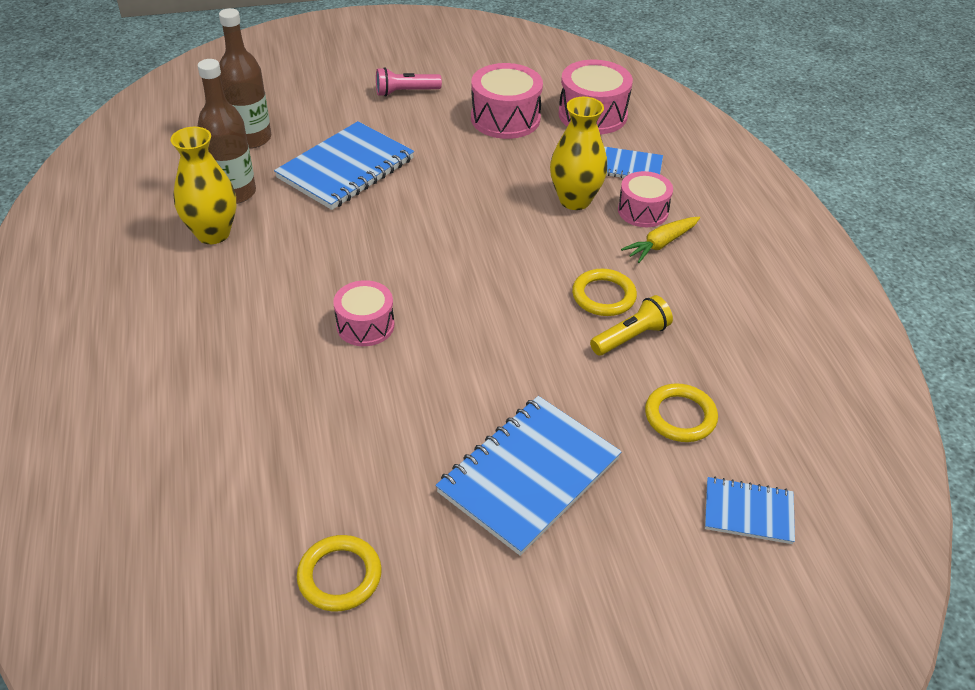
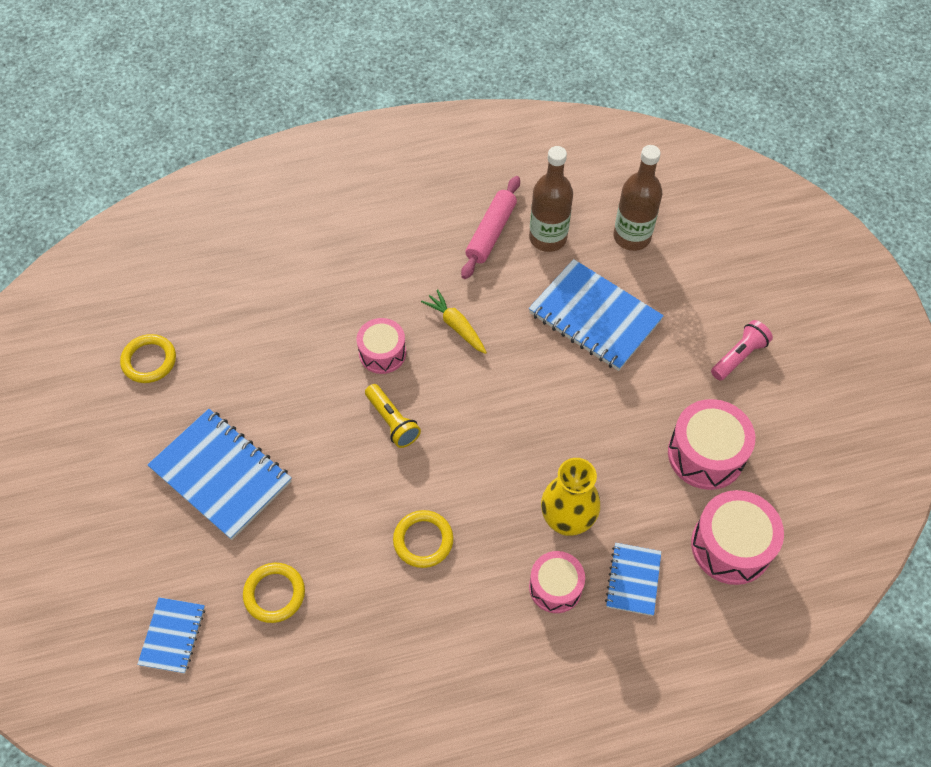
camera: 90 degrees right, 15 degrees up
yellow vase [171,127,236,244] -> pink rolling pin [461,176,520,279]
pink flashlight [376,67,442,97] -> pink flashlight turned 60 degrees clockwise [711,320,773,381]
yellow flashlight [590,295,673,355] -> yellow flashlight moved to [365,384,421,448]
yellow carrot [621,217,700,263] -> yellow carrot moved to [421,289,487,354]

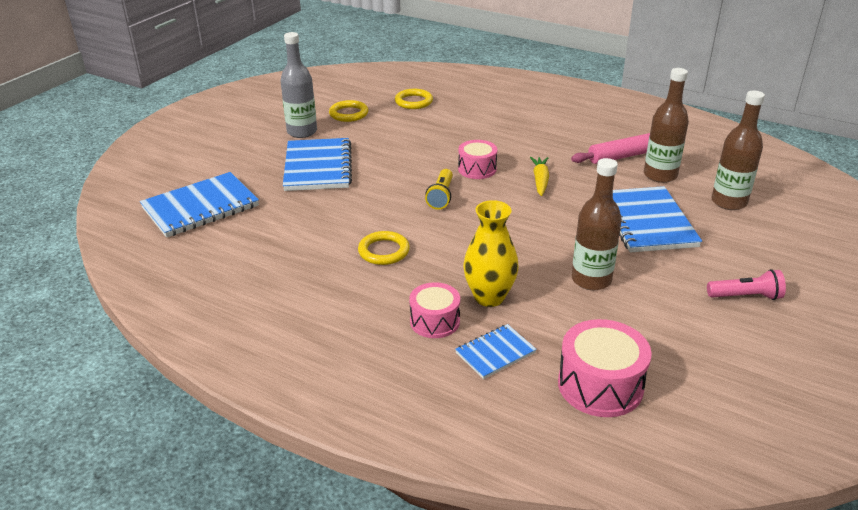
camera: 45 degrees right, 25 degrees down
blue notebook [137,597,205,674] -> blue notebook [140,172,259,238], size x1.87
yellow ring [243,563,305,623] -> yellow ring moved to [395,89,433,109]
pink drum [668,399,755,490] -> none
none -> grey bottle [280,32,317,138]
none -> brown bottle [572,158,622,290]

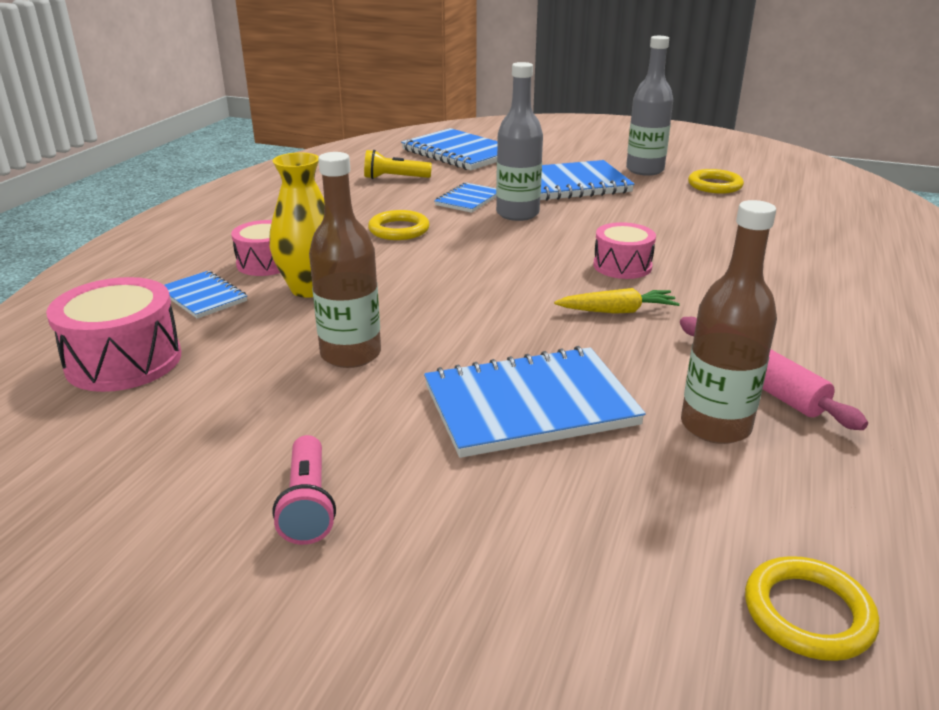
camera: 80 degrees right, 5 degrees down
yellow ring [395,89,433,109] -> yellow ring moved to [745,556,879,661]
yellow flashlight [425,169,453,210] -> yellow flashlight moved to [364,150,432,179]
brown bottle [711,90,765,210] -> none
none -> blue notebook [434,182,497,213]
none -> grey bottle [496,62,543,221]

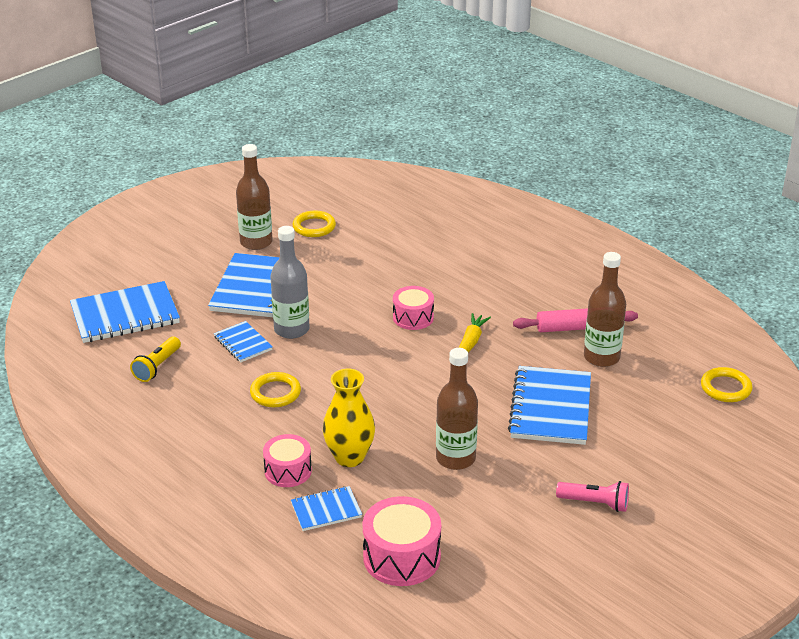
camera: 65 degrees left, 5 degrees up
grey bottle [626,36,673,176] -> brown bottle [236,144,273,250]

